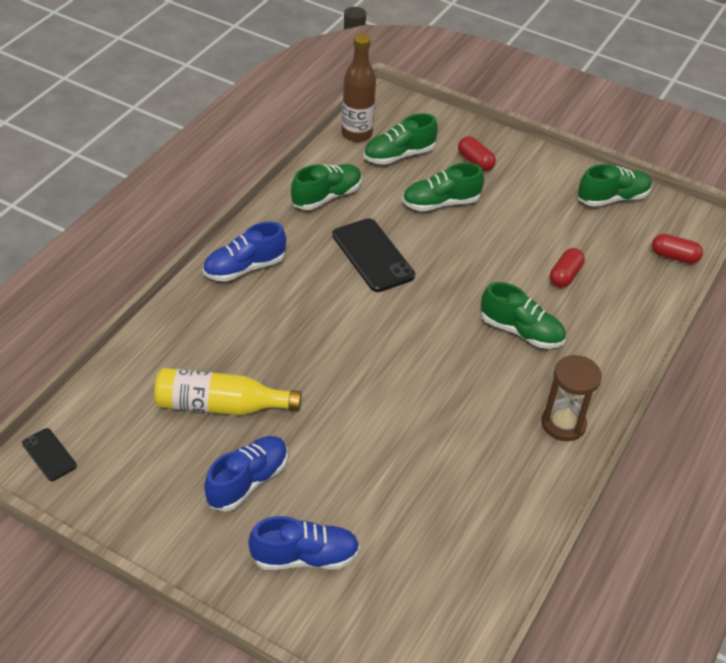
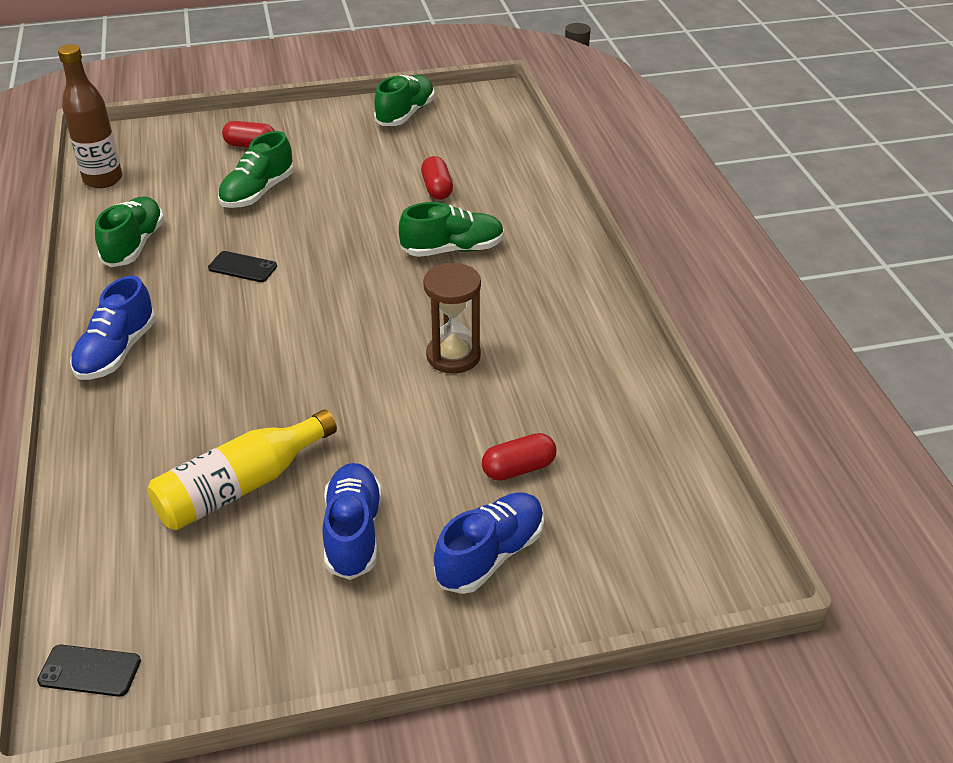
camera: 40 degrees left, 5 degrees down
black phone [332,218,415,292] -> black phone [208,251,277,282], size x0.54
green shoe [364,113,438,165] -> none
brown hourglass [541,355,602,441] -> brown hourglass moved to [423,263,481,374]
red capsule [652,234,703,264] -> red capsule moved to [482,433,556,481]

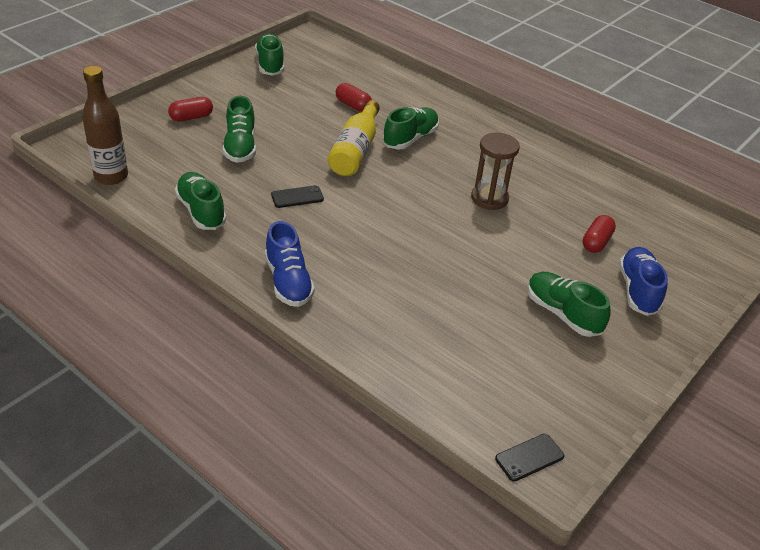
camera: 40 degrees left, 0 degrees up
yellow bottle [148,409,337,531] -> yellow bottle moved to [328,100,380,176]
blue shoe [322,463,382,580] -> green shoe [528,272,610,337]

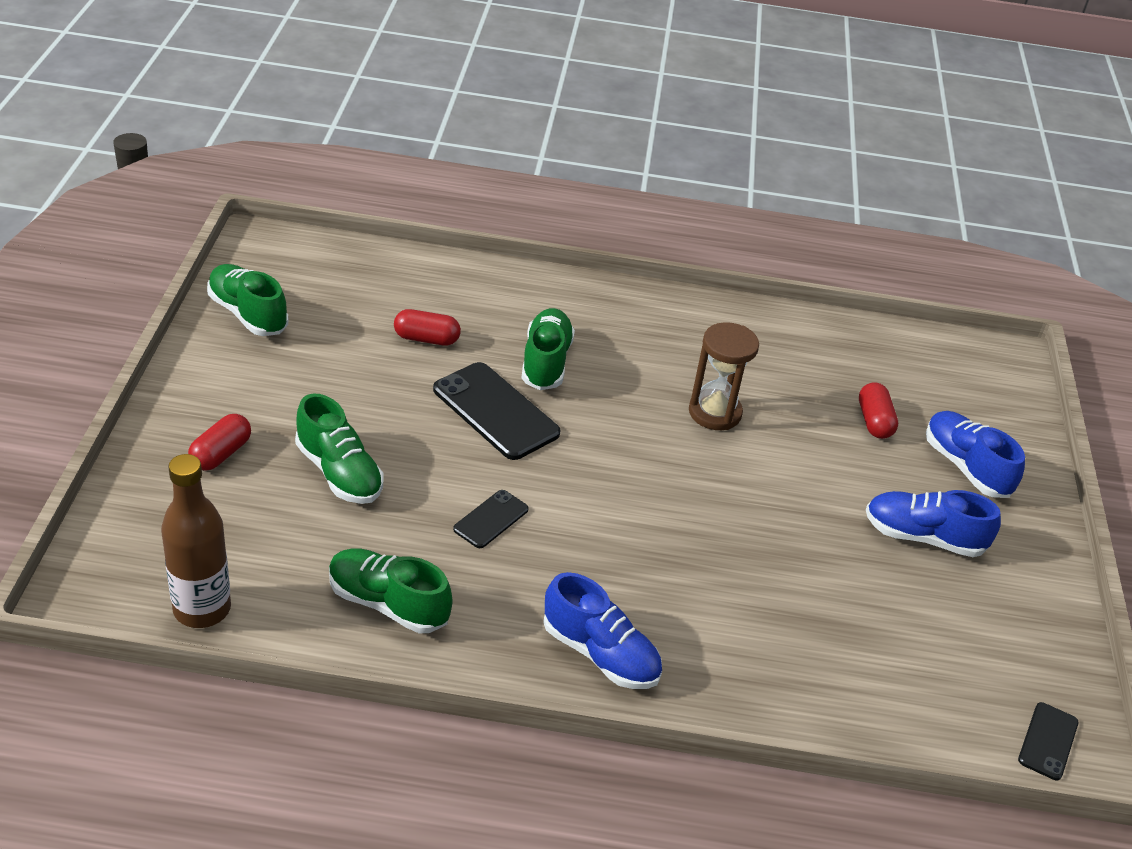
camera: 35 degrees left, 0 degrees up
yellow bottle [328,100,380,176] -> black phone [433,362,561,460]
green shoe [528,272,610,337] -> blue shoe [866,490,1001,557]

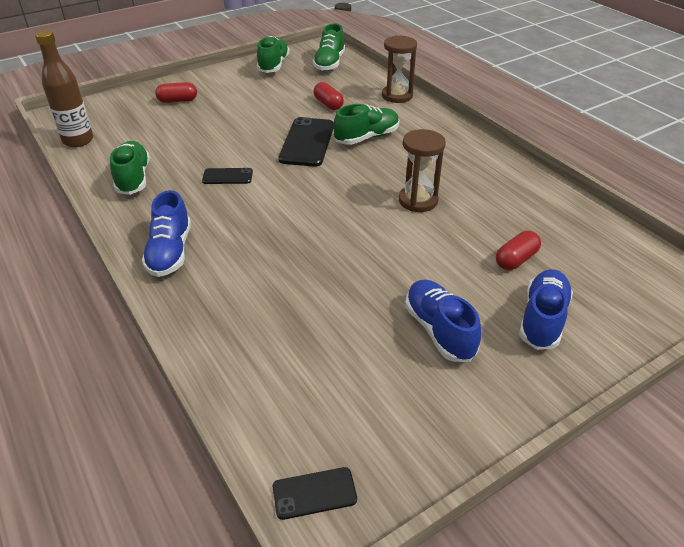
camera: 55 degrees right, 0 degrees up
green shoe [295,393,383,504] -> green shoe moved to [313,24,345,71]
none -> brown hourglass [382,35,417,103]

